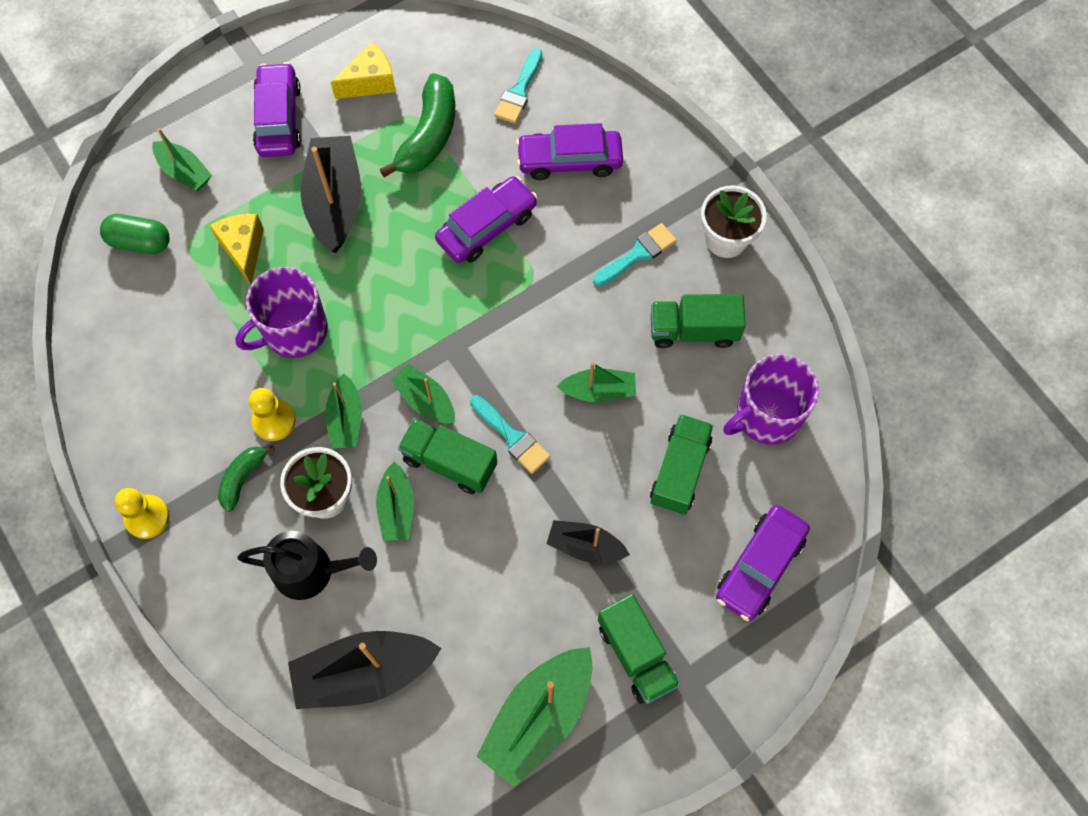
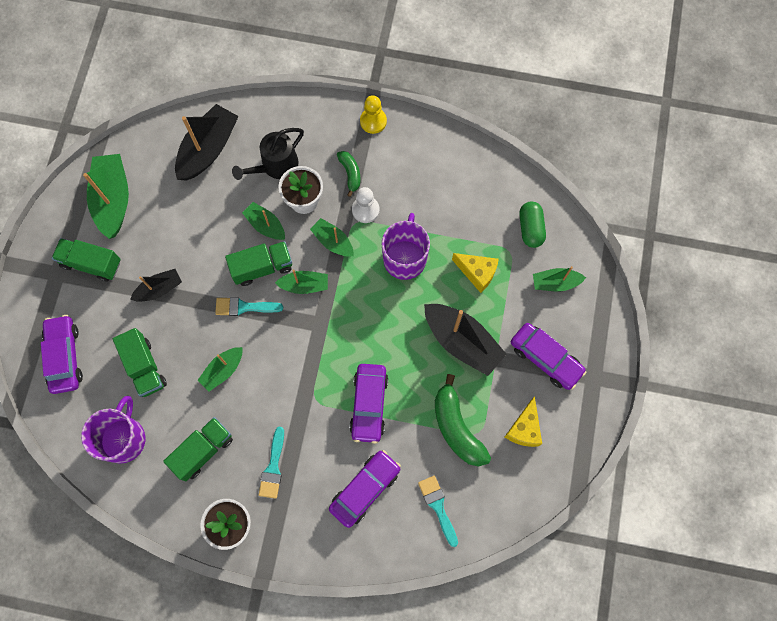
camera: 135 degrees right, 5 degrees up
green capsule [100,214,170,254] -> green capsule turned 60 degrees counterclockwise [519,201,546,248]
yellow pawn [249,388,296,441] -> white pawn [352,187,379,223]

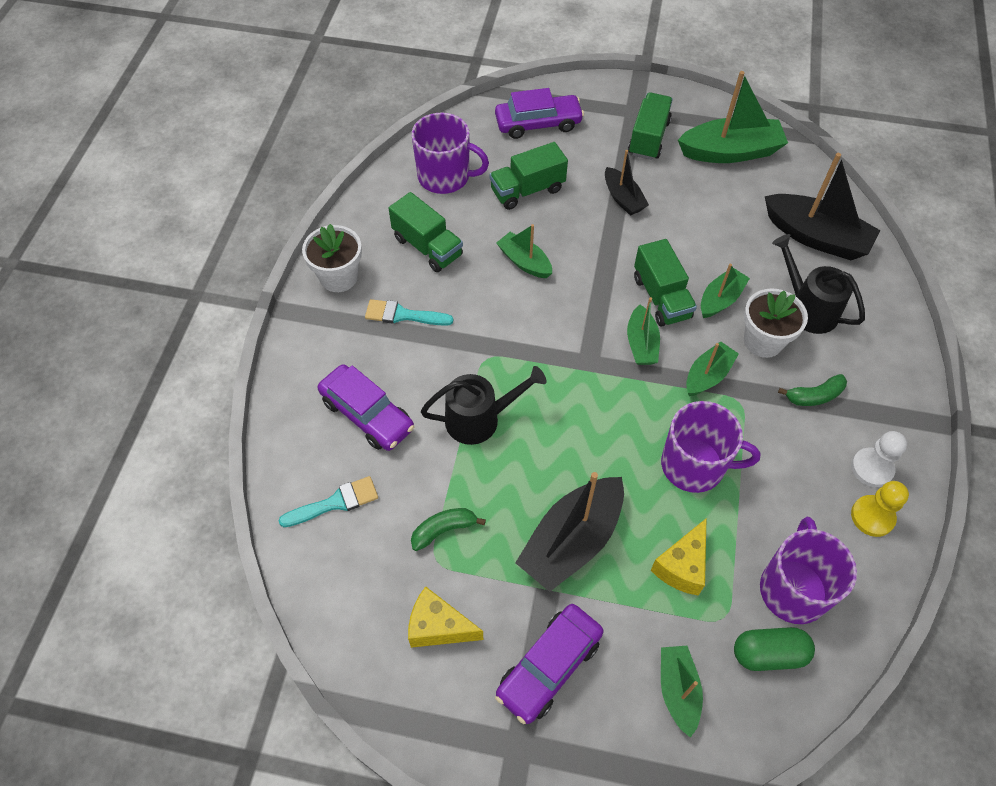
camera: 90 degrees right, 15 degrees down
turquoise brush [215,297,283,316] -> none
purple car [349,364,388,444] -> black watering can [421,366,546,445]
white pawn [352,187,379,223] -> white pawn moved to [851,431,907,487]
yellow pawn [360,95,387,134] -> yellow pawn moved to [851,481,909,537]
green banana [435,374,491,466] -> green banana [411,508,486,551], size x0.56
none -> purple mug [760,517,857,624]

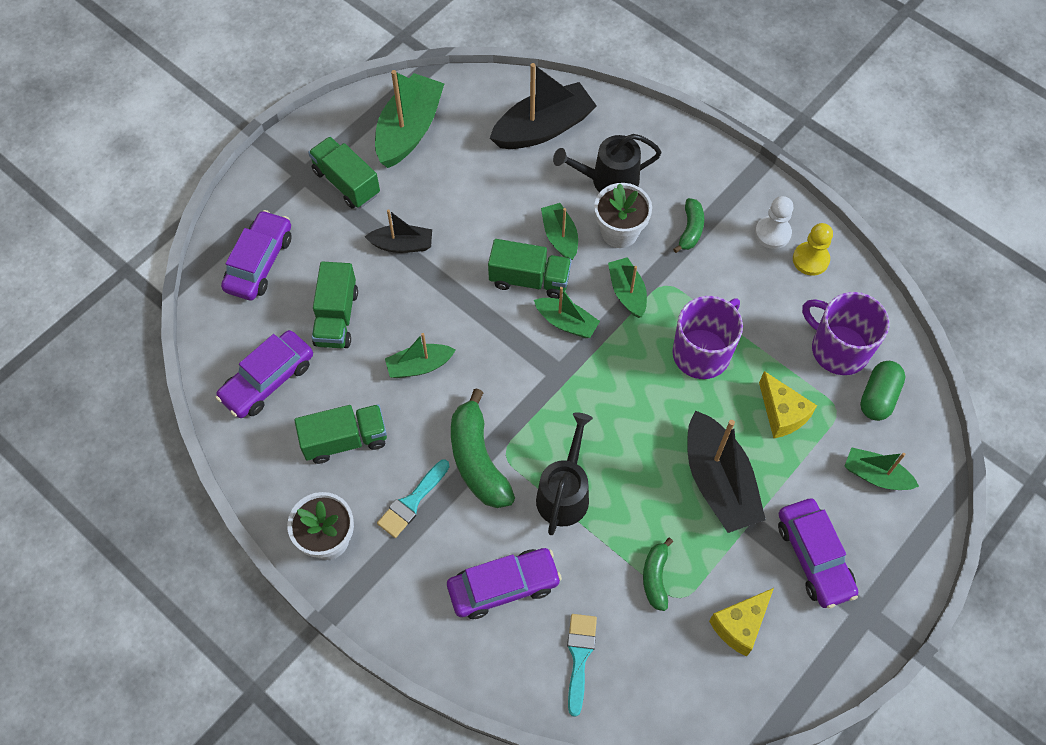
camera: 60 degrees left, 5 degrees up
purple mug [412,113,489,194] -> purple car [215,330,313,418]
none -> green banana [451,388,515,508]

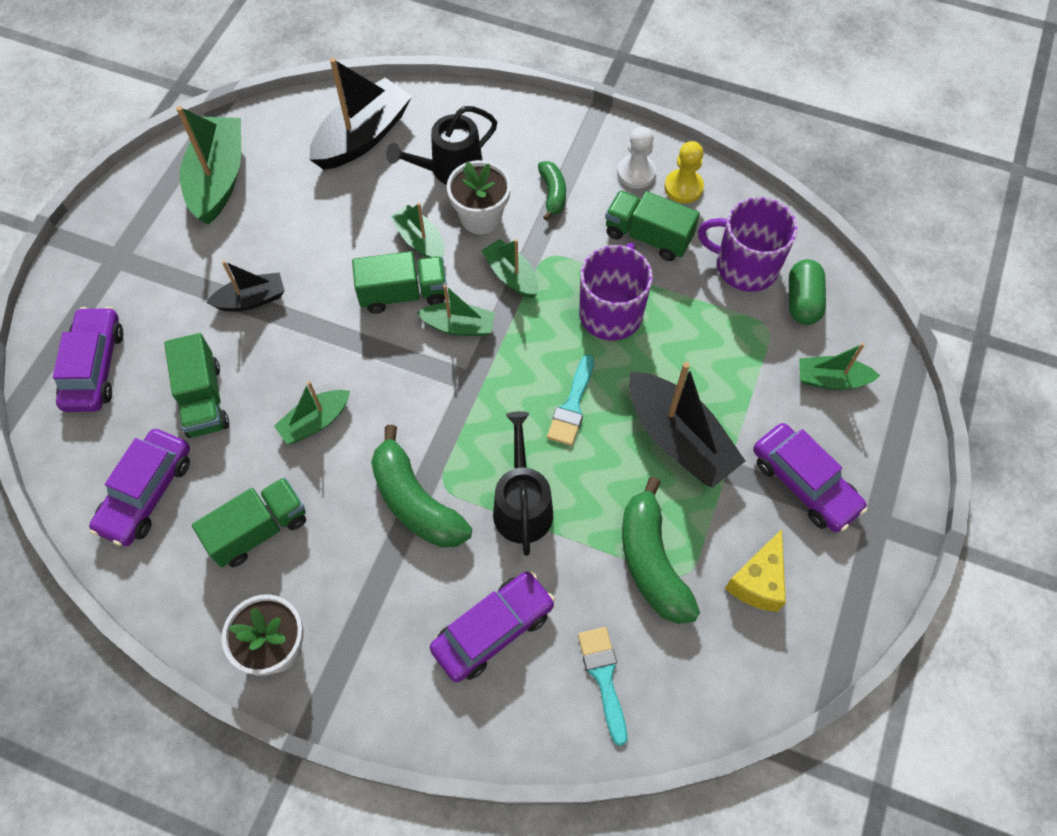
camera: 20 degrees left, 0 degrees up
green truck [308,137,380,208] -> green truck moved to [605,191,700,261]
turquoise brush [377,460,450,538] -> turquoise brush moved to [547,355,594,446]
green banana [643,538,673,611] -> green banana [622,477,700,624], size x1.79
yellow cheese [759,371,817,438] -> none

